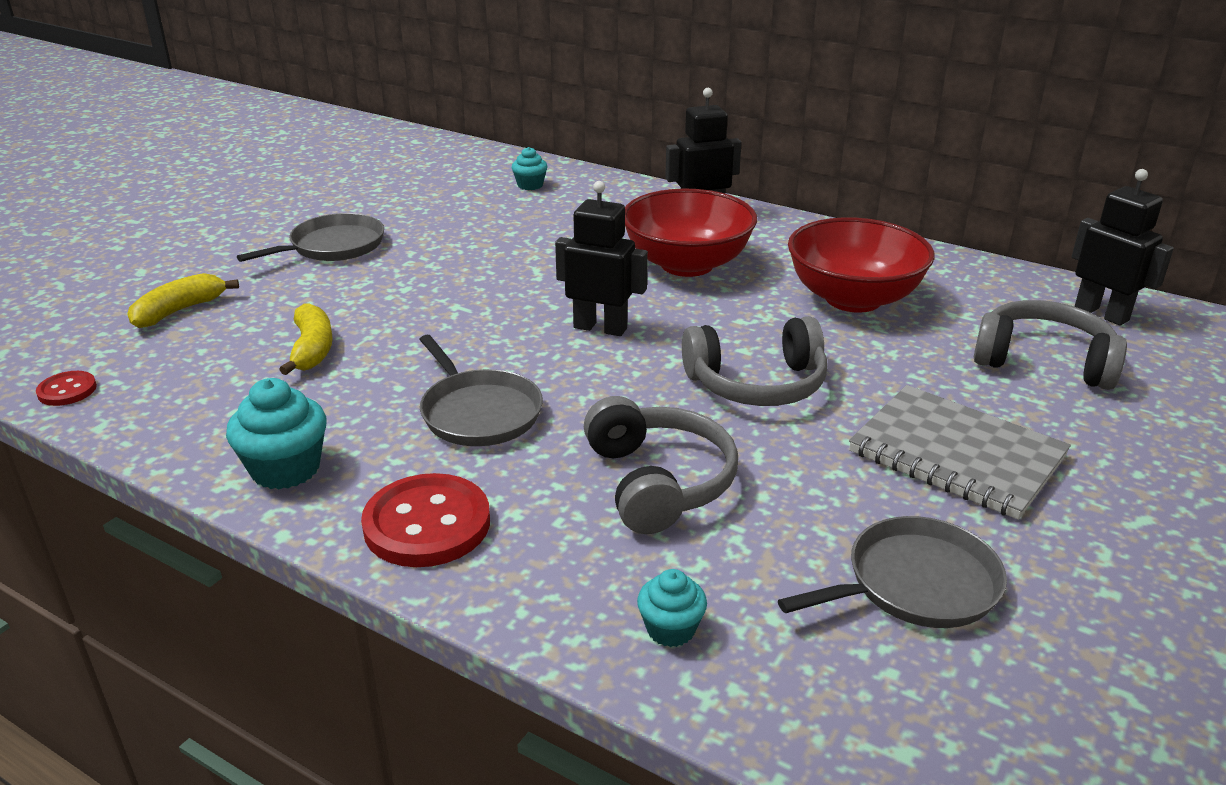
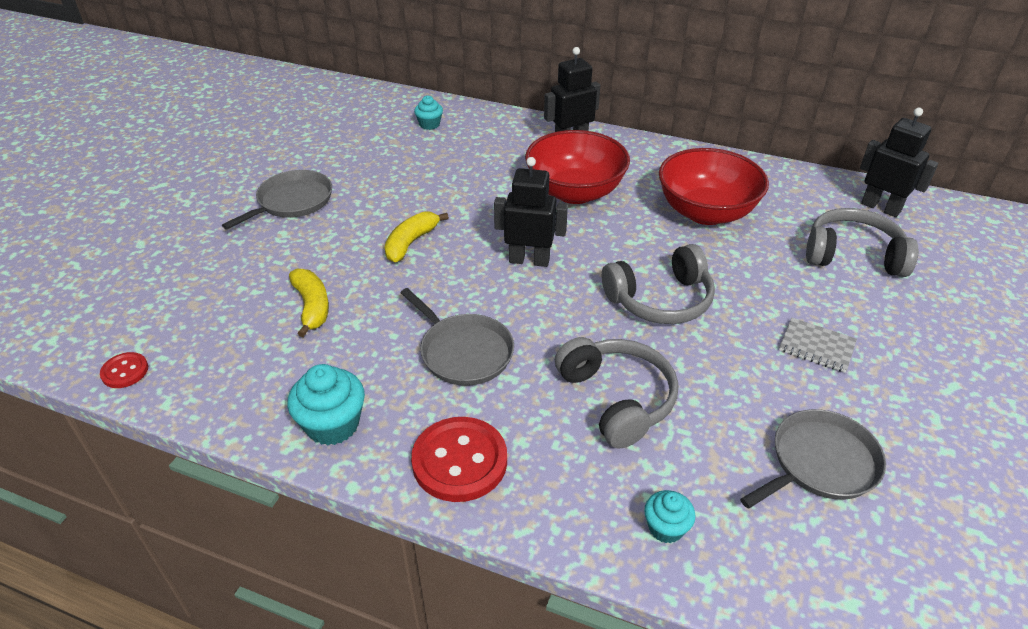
camera: 10 degrees left, 10 degrees up
yellow banana [127,273,239,328] -> yellow banana moved to [384,211,449,262]
grey notebook [849,385,1071,520] -> grey notebook [779,318,857,373], size x0.52

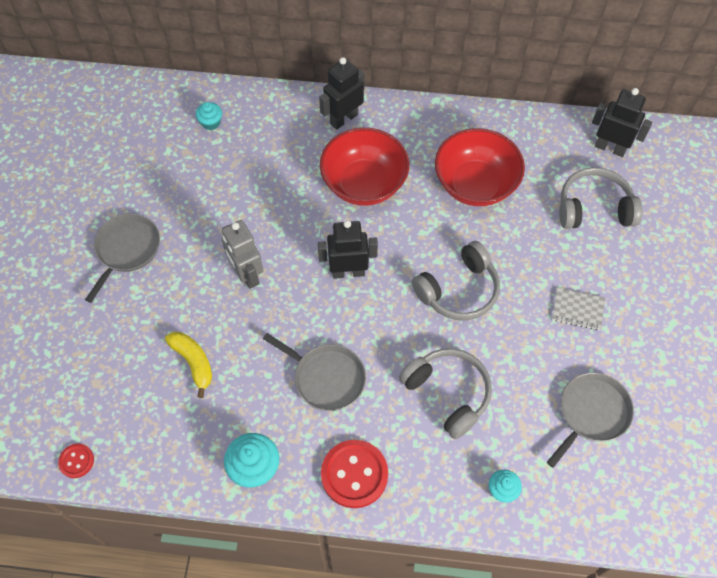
camera: 15 degrees left, 20 degrees up
yellow banana [384,211,449,262] -> grey robot [221,220,264,289]

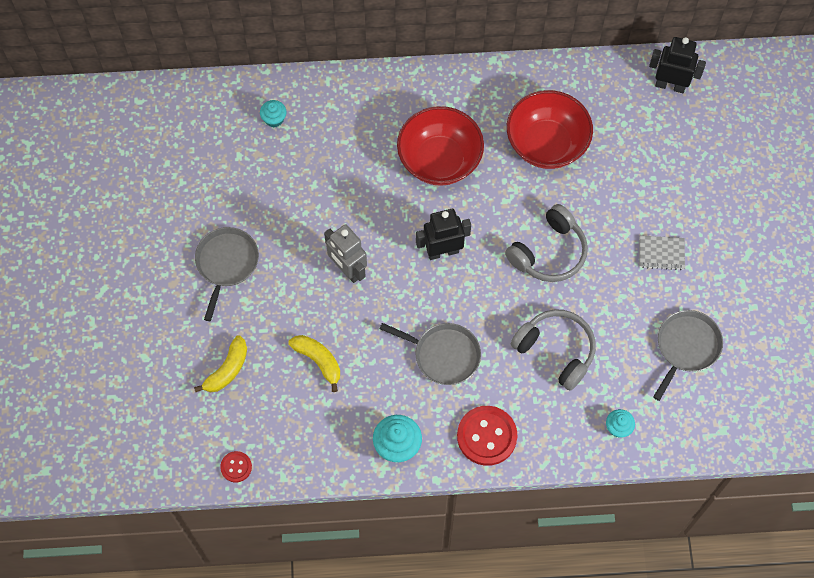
camera: 10 degrees left, 5 degrees up
black robot [319,57,365,130] -> none
grey headphones [559,167,643,229] -> none
none -> yellow banana [194,335,247,392]

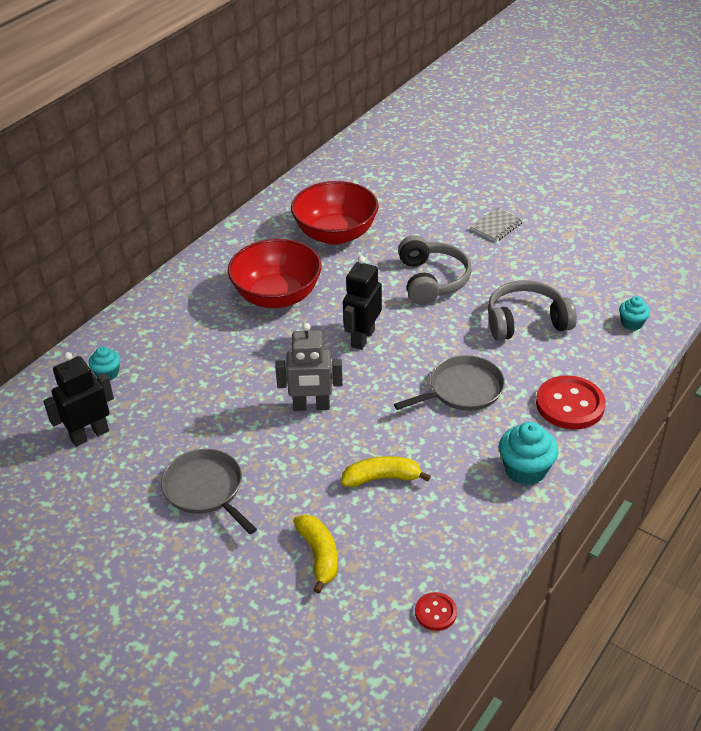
camera: 50 degrees left, 25 degrees down
black robot [649,37,706,93] -> black robot moved to [43,352,114,447]
grey pan [653,310,723,401] -> none

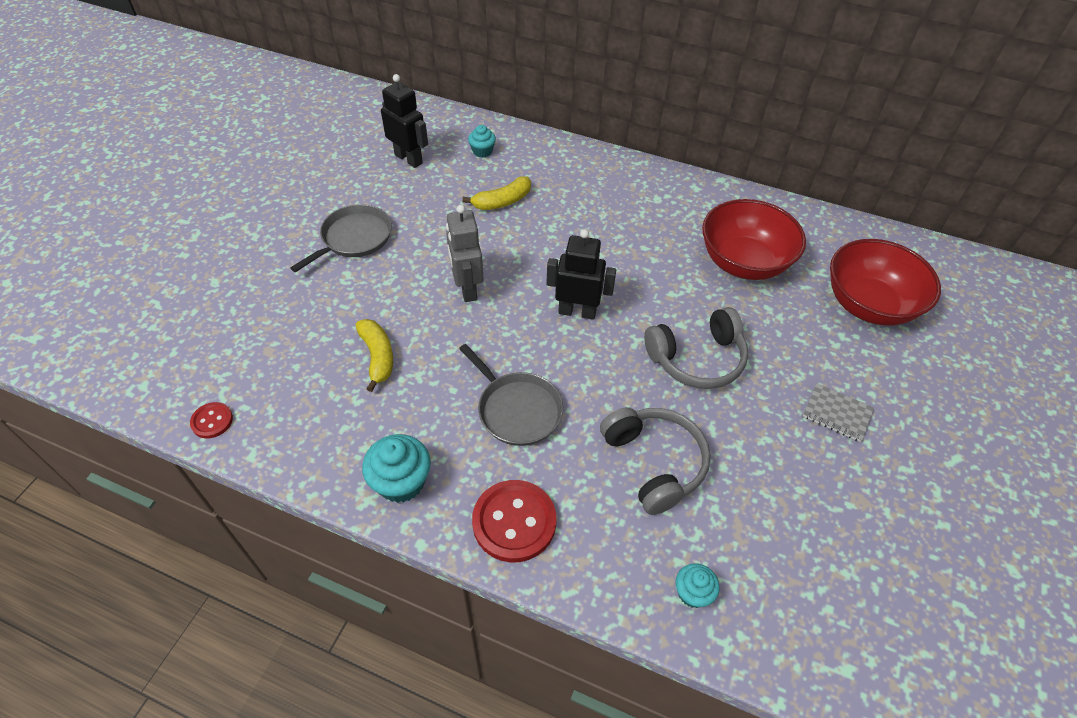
camera: 75 degrees right, 10 degrees up
red bowl [228,239,322,308] -> red bowl moved to [830,239,941,326]
yellow banana [293,514,338,594] -> yellow banana moved to [462,176,531,210]

